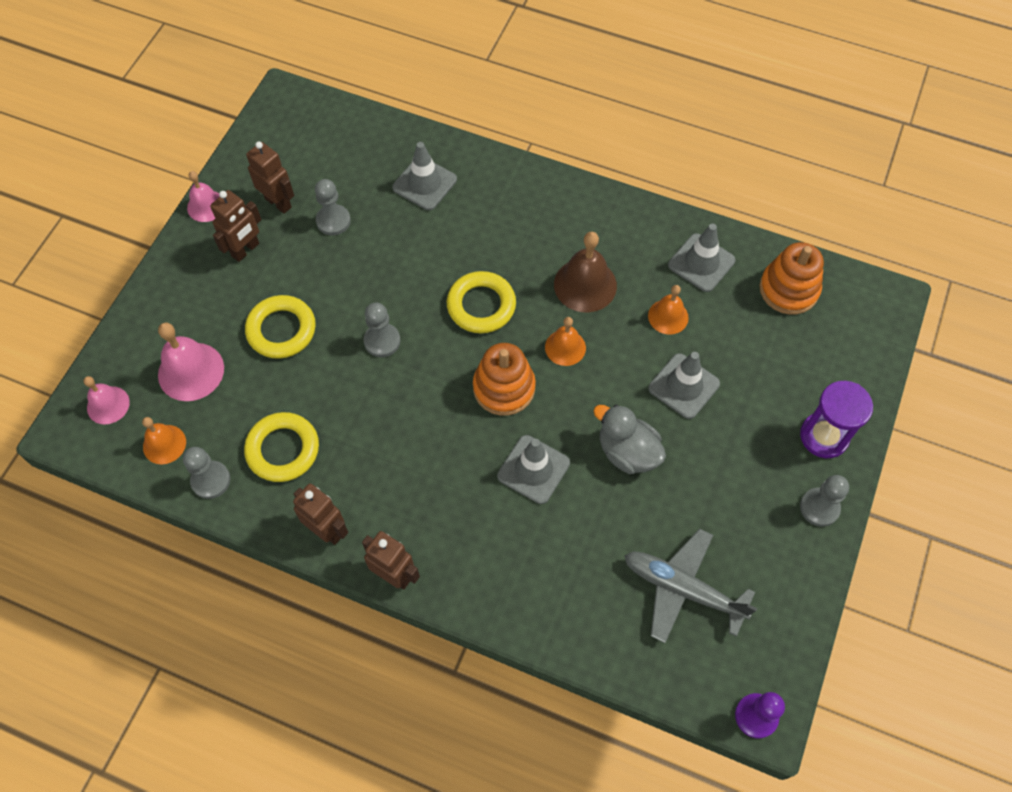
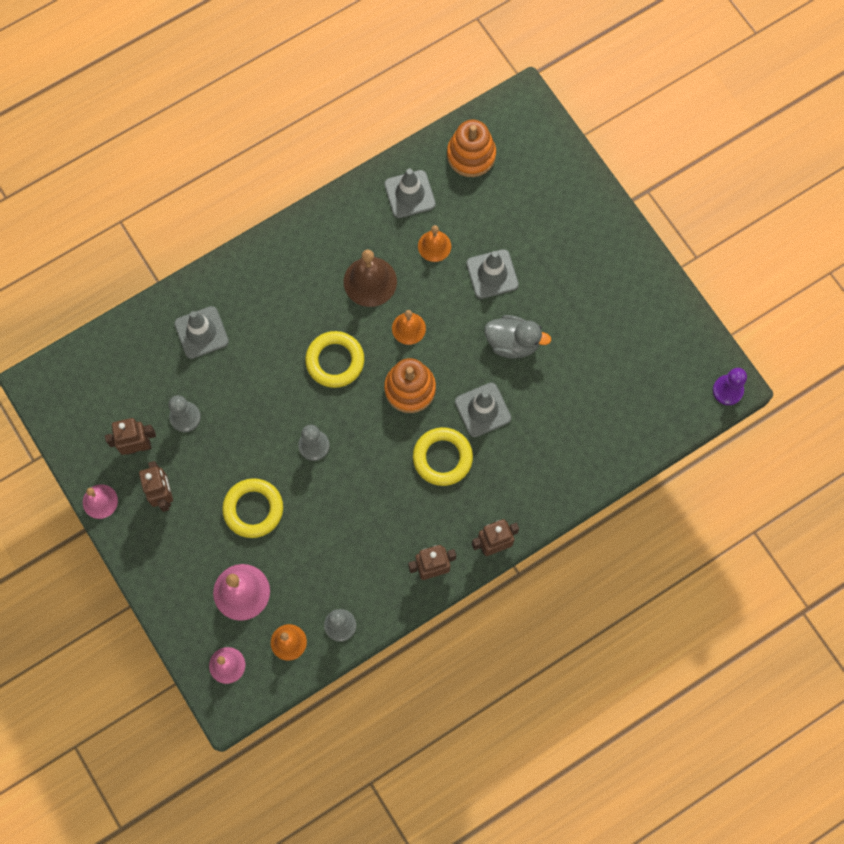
camera: 55 degrees left, 10 degrees up
yellow ring [244,412,319,482] -> yellow ring moved to [413,427,473,486]
grey duck [593,405,666,474] -> grey duck turned 150 degrees counterclockwise [485,315,551,359]
grey plane [624,529,757,643] -> none
purple hourglass [800,381,873,458] -> none
grey pawn [800,475,849,527] -> none

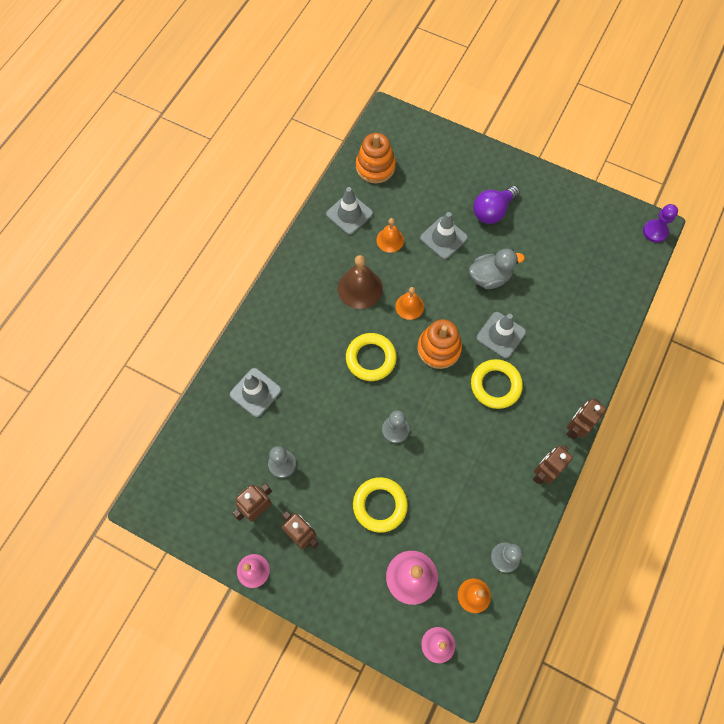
camera: 30 degrees left, 5 degrees down
none -> purple light bulb [473,186,520,224]

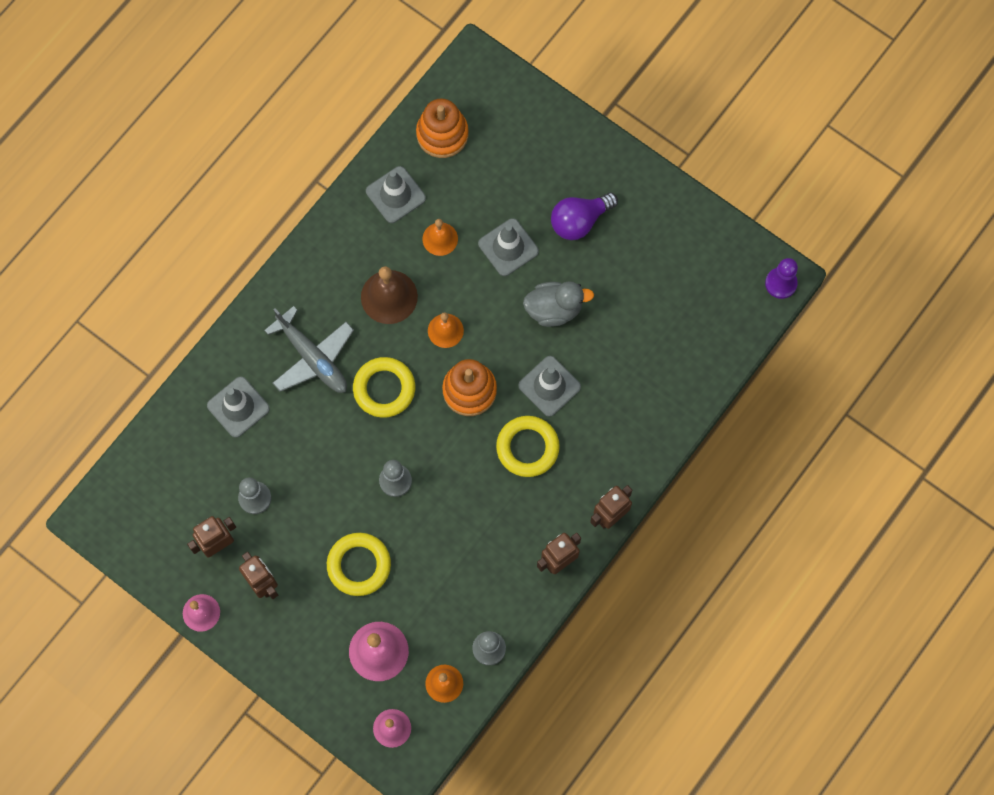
camera: 10 degrees right, 5 degrees up
none -> grey plane [264,306,354,393]

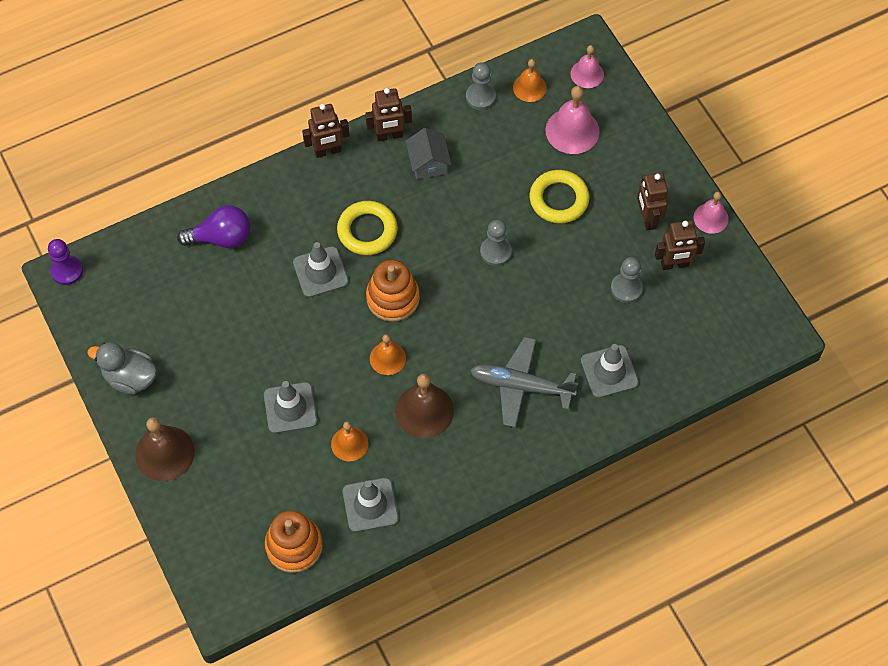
camera: 155 degrees left, 10 degrees down
grey plane [264,306,354,393] -> grey plane turned 60 degrees counterclockwise [470,337,578,428]
yellow ring [353,357,415,417] -> none
grey duck [523,281,594,327] -> grey duck moved to [87,342,157,395]
purple light bulb [551,192,618,240] -> purple light bulb moved to [177,205,250,248]
none -> brown bell [135,417,195,481]
none -> grey house [406,128,451,179]

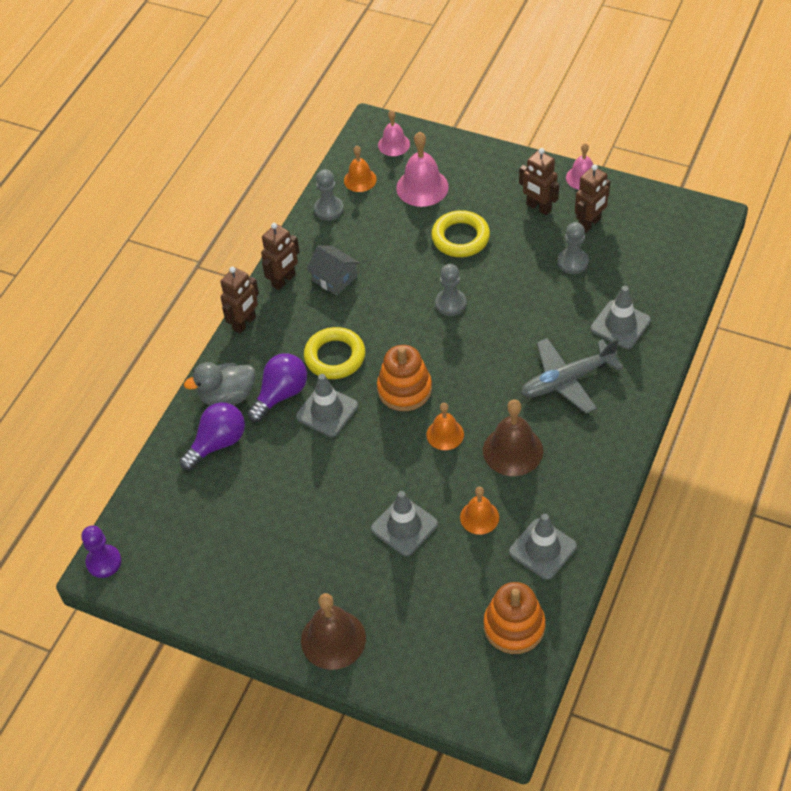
camera: 35 degrees left, 10 degrees down
grey duck [87,342,157,395] -> grey duck moved to [184,362,255,406]
none -> purple light bulb [247,353,307,422]

